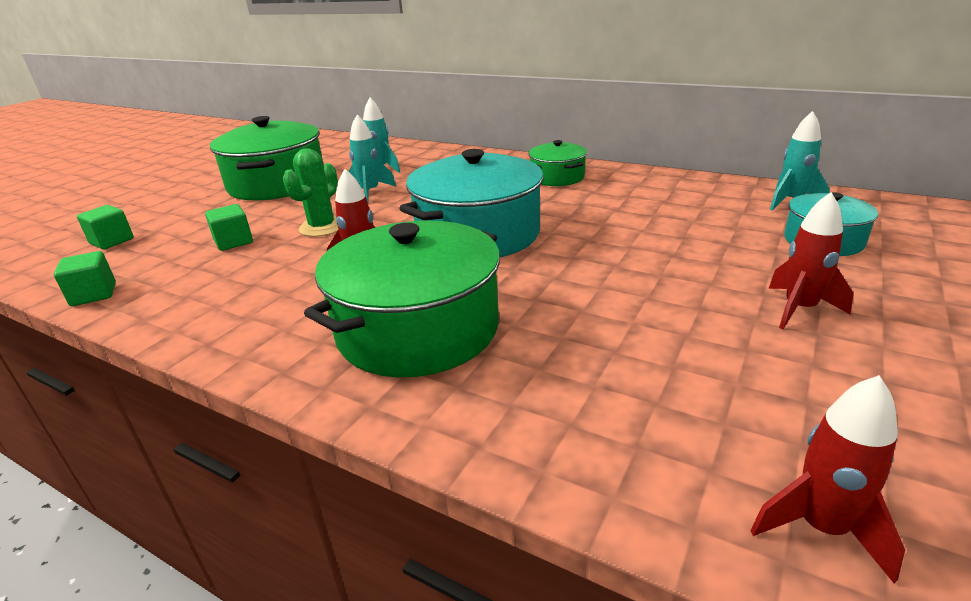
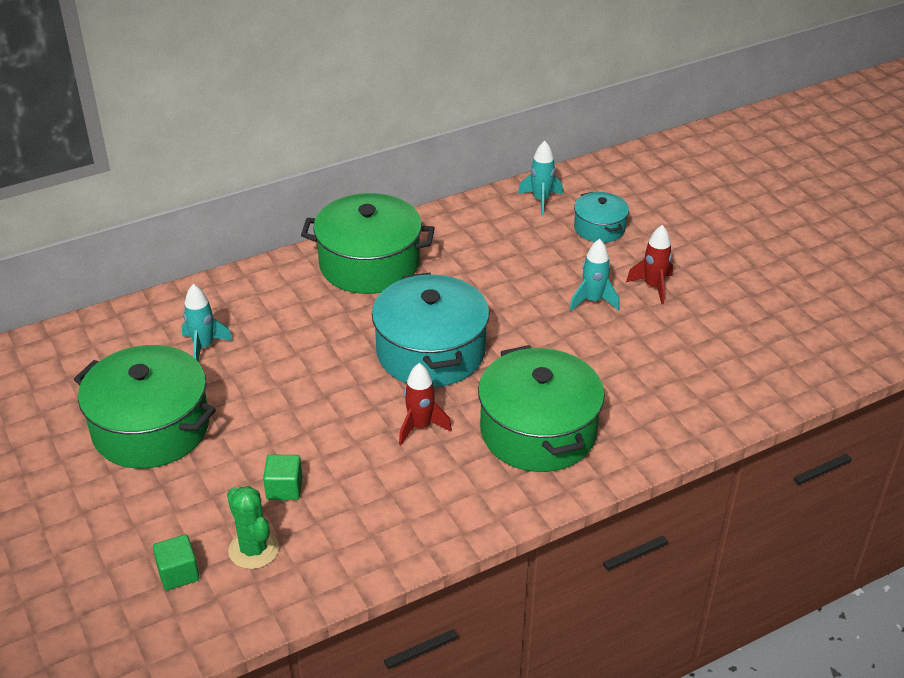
camera: 60 degrees left, 10 degrees up
green cube [54,251,116,306] -> none
green cactus [283,148,338,237] -> green cactus moved to [227,486,279,569]
turquoise rocket [349,115,396,202] -> turquoise rocket moved to [569,239,620,311]
green pot [529,140,587,186] -> green pot [301,193,435,294], size x1.88
red rocket [750,375,905,584] -> none

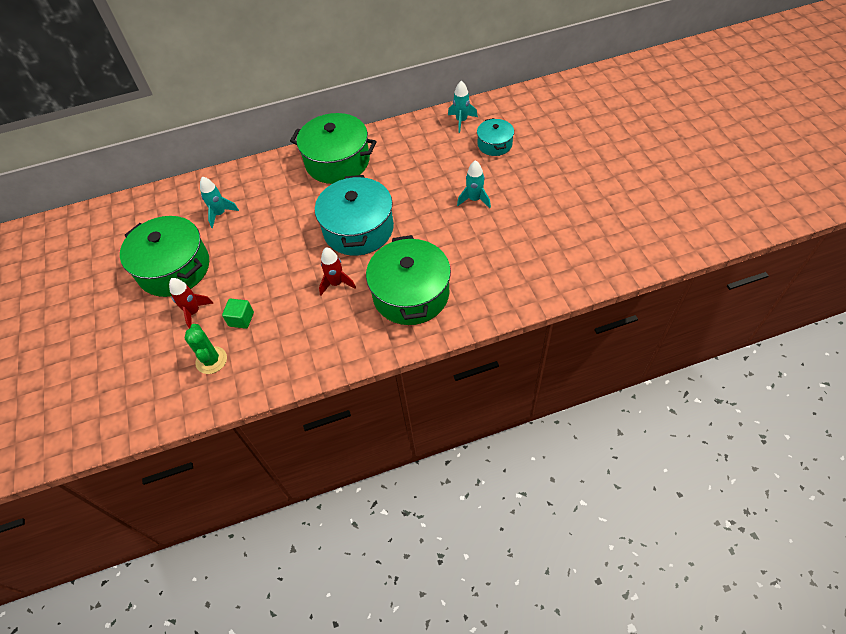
camera: 15 degrees right, 15 degrees up
green cube [153,535,199,590] -> none
red rocket [626,225,673,305] -> red rocket moved to [169,278,213,328]

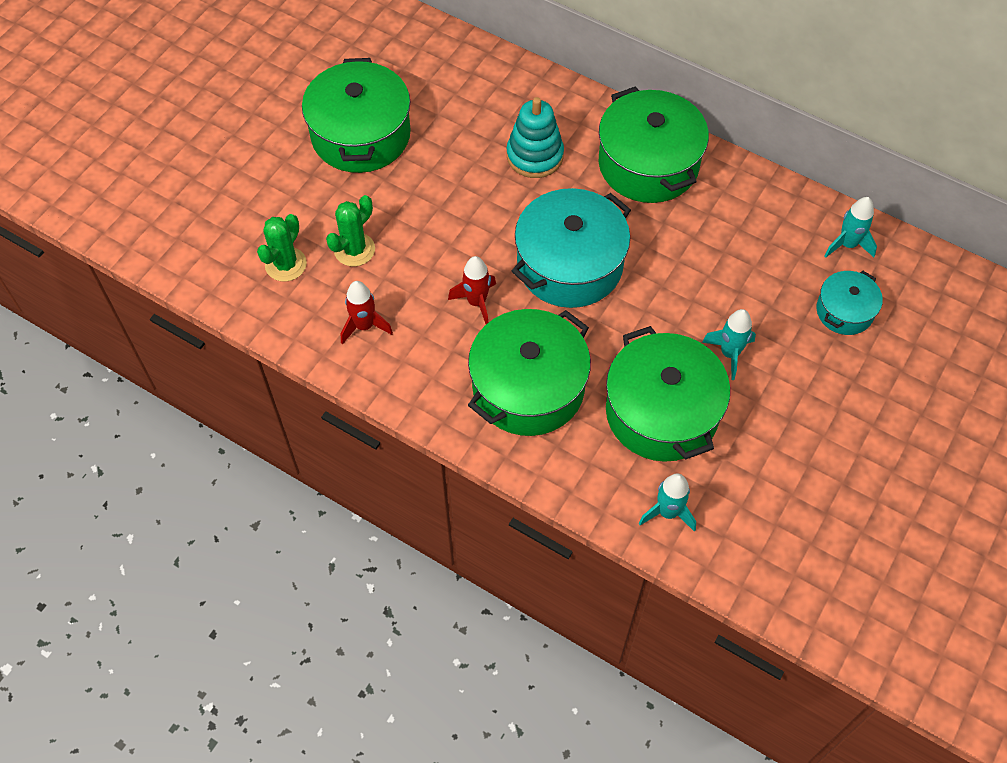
camera: 45 degrees right, 5 degrees up
red rocket [169,278,213,328] -> red rocket moved to [341,281,393,345]
turquoise rocket [200,177,239,228] -> turquoise rocket moved to [639,474,696,532]
green cube [222,298,254,329] -> green cactus [326,195,375,266]
none -> turquoise stacking toy [507,97,564,178]
none -> green pot [606,326,730,462]

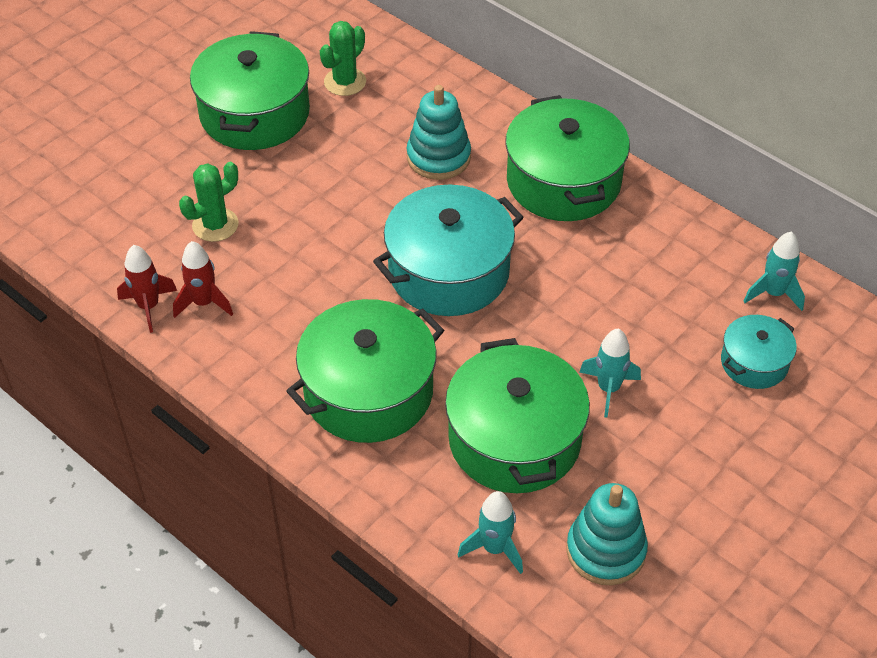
camera: 10 degrees right, 10 degrees down
green cactus [257,214,307,282] -> green cactus moved to [320,21,366,96]
red rocket [448,256,496,324] -> red rocket moved to [117,245,177,333]
none -> turquoise stacking toy [567,483,648,585]

